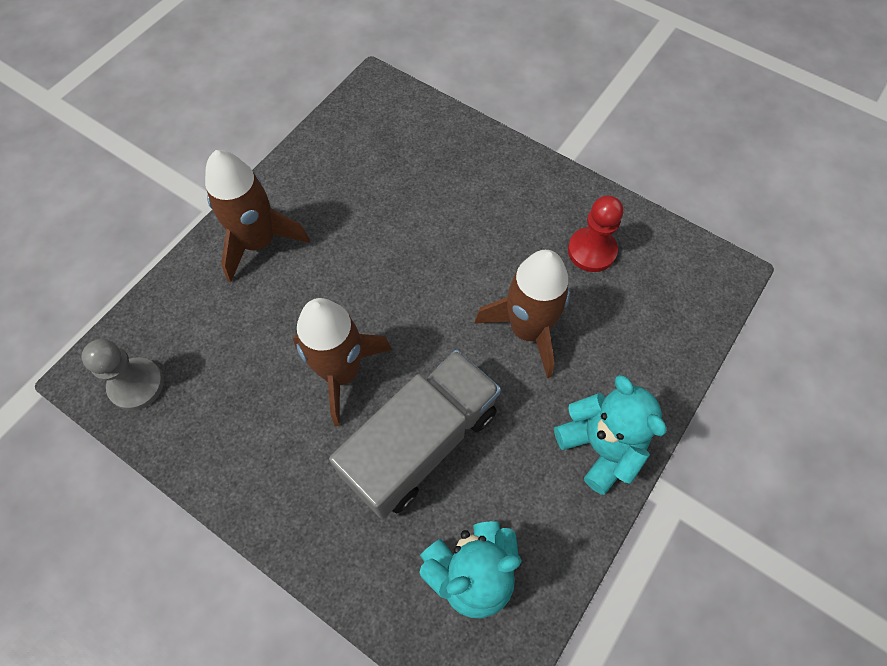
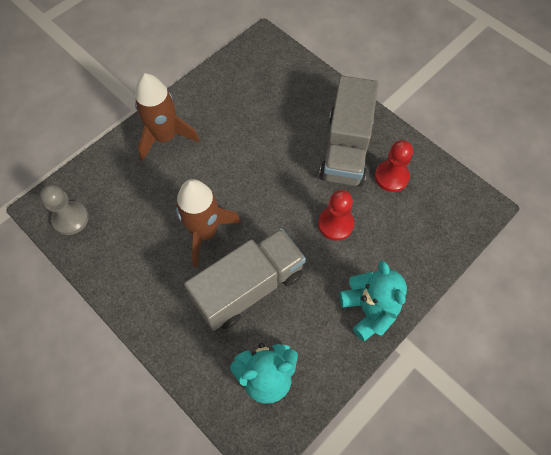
camera: 10 degrees right, 0 degrees up
brown rocket [474,250,570,378] -> red pawn [318,190,354,241]
none -> grey truck [319,76,378,187]

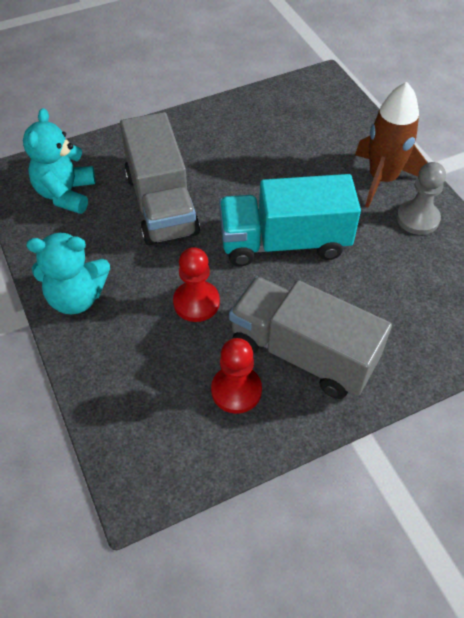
camera: 110 degrees right, 10 degrees down
grey pawn [40,184,89,235] -> grey pawn moved to [397,162,446,235]
brown rocket [176,179,241,267] -> none
none -> turquoise truck [219,174,361,266]

